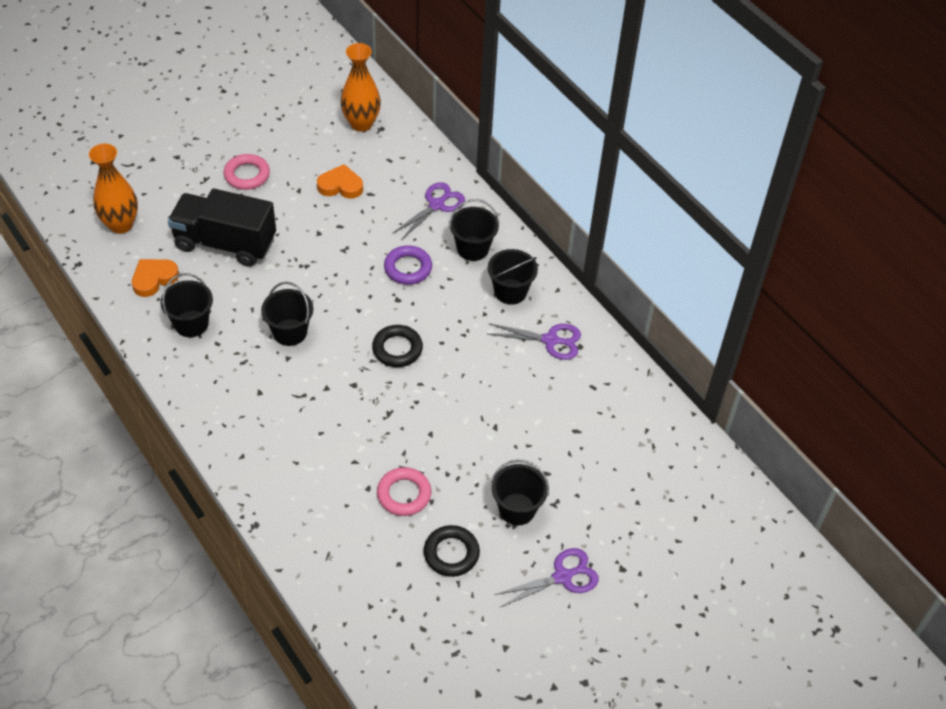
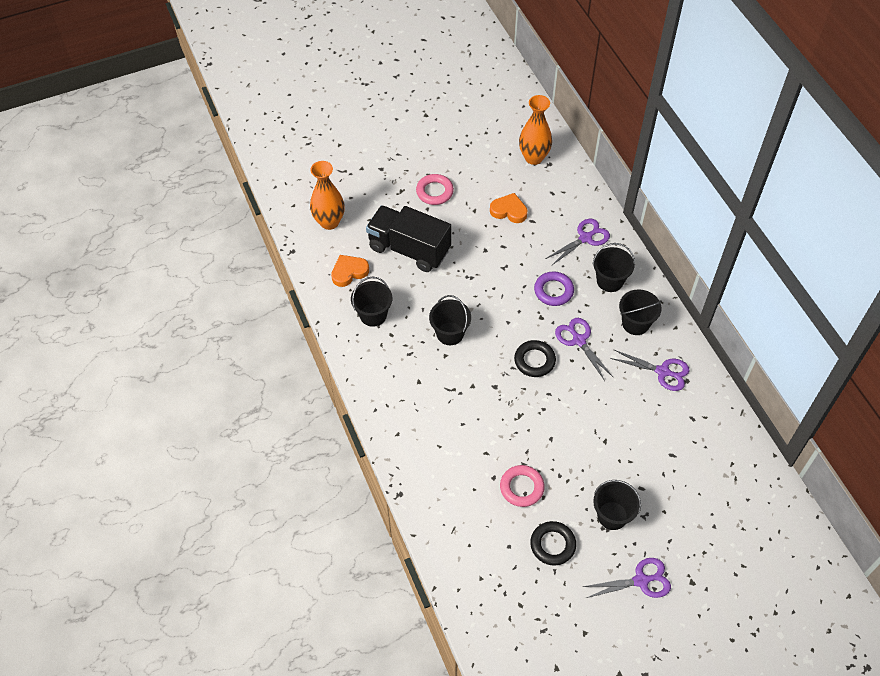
camera: 15 degrees right, 5 degrees up
none -> purple scissors [555,318,613,381]

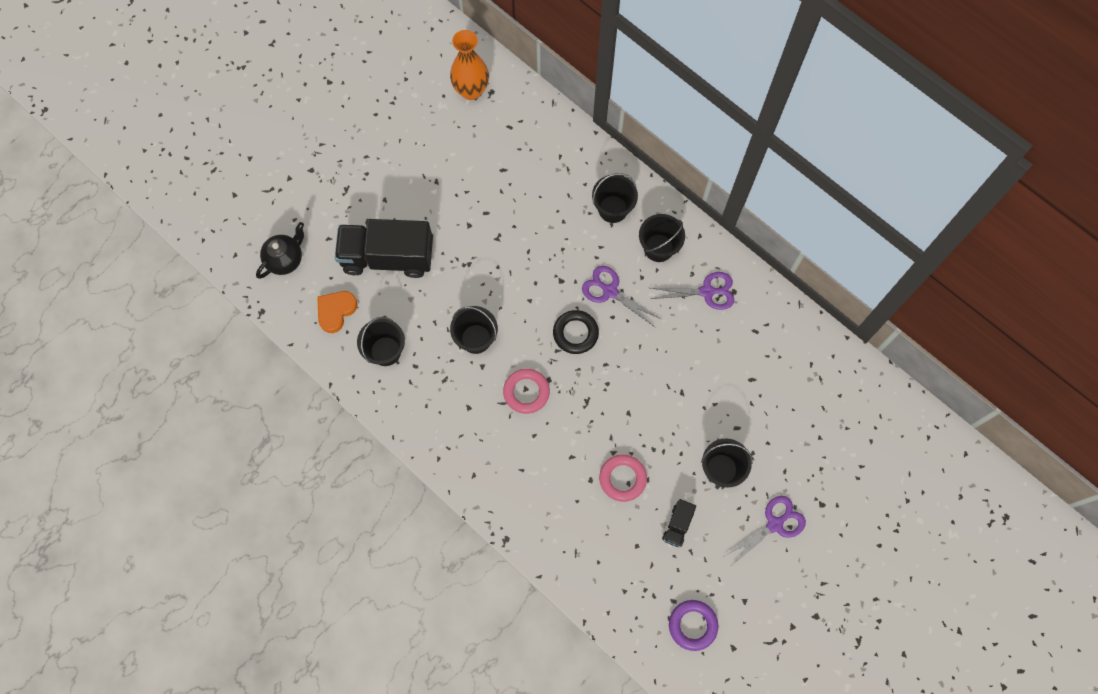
camera: 25 degrees left, 15 degrees up
orange vase [310,161,345,230] -> black teapot [256,222,304,279]
pink ring [416,174,454,205] -> pink ring moved to [503,369,550,414]
orange heart [490,193,528,223] -> none
black ring [530,521,576,566] -> black truck [662,499,696,547]
purple ring [534,271,574,306] -> purple ring moved to [669,600,718,651]
purple scissors [545,218,610,265] -> none

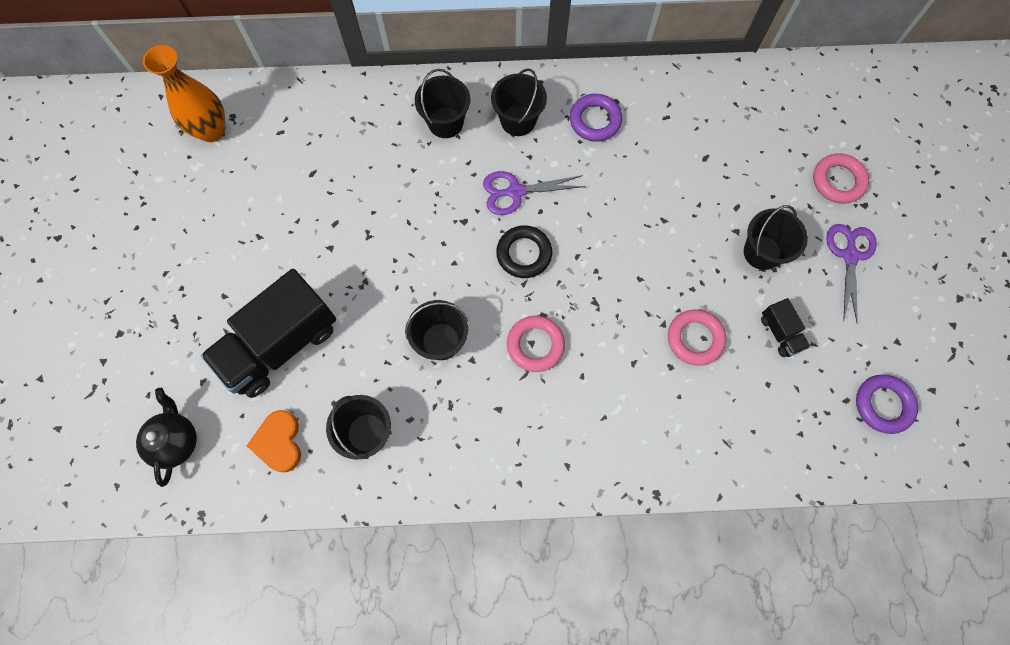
camera: 45 degrees left, 0 degrees up
purple scissors [651,272,735,310] -> purple ring [570,94,622,142]
none -> pink ring [813,153,869,204]

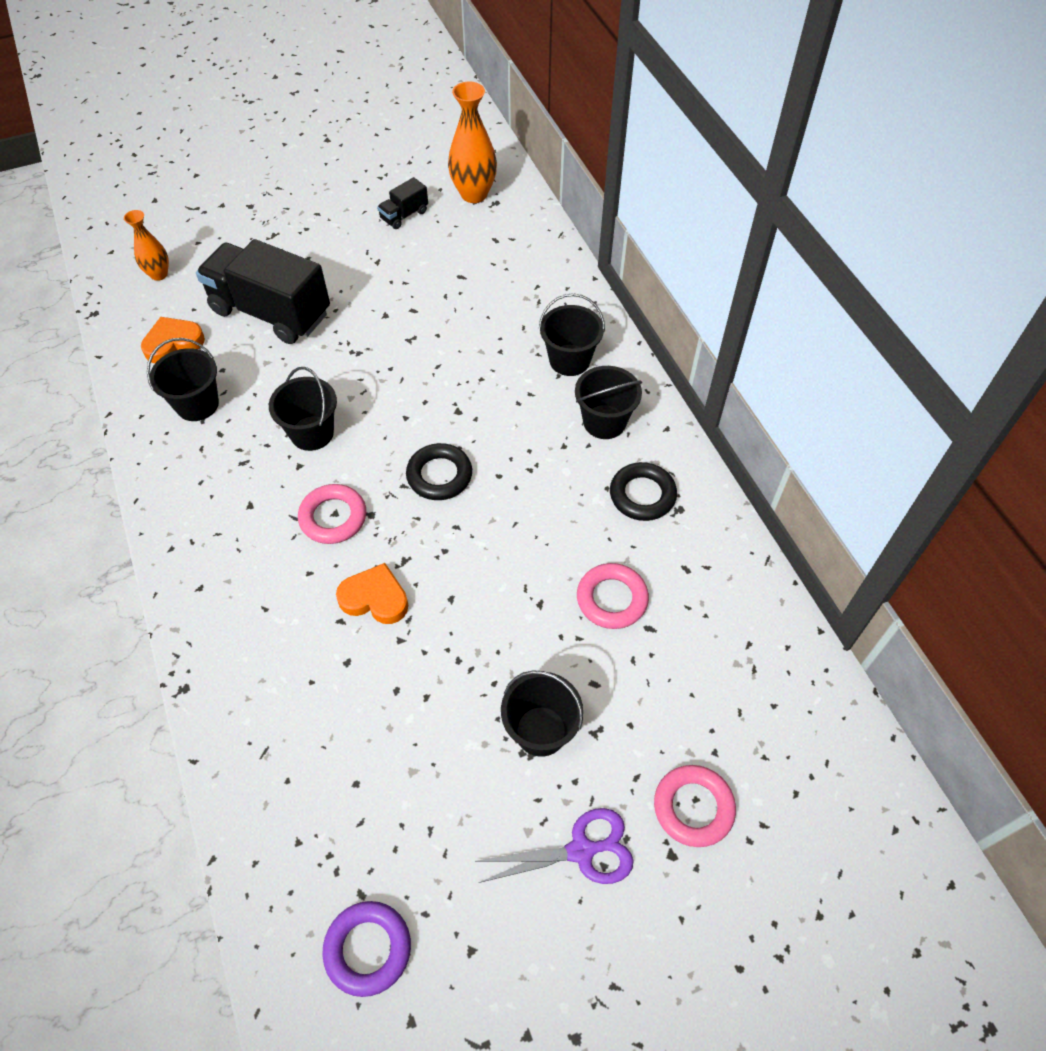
camera: 70 degrees right, 15 degrees down
black teapot [136,388,197,487] -> orange vase [124,210,169,281]
purple scissors [483,171,586,215] -> none
purple ring [570,94,622,142] -> black ring [610,462,677,521]
pink ring [668,309,726,366] -> pink ring moved to [577,563,649,629]
black truck [761,298,810,357] -> black truck moved to [377,177,428,229]
none -> orange heart [336,563,408,624]

